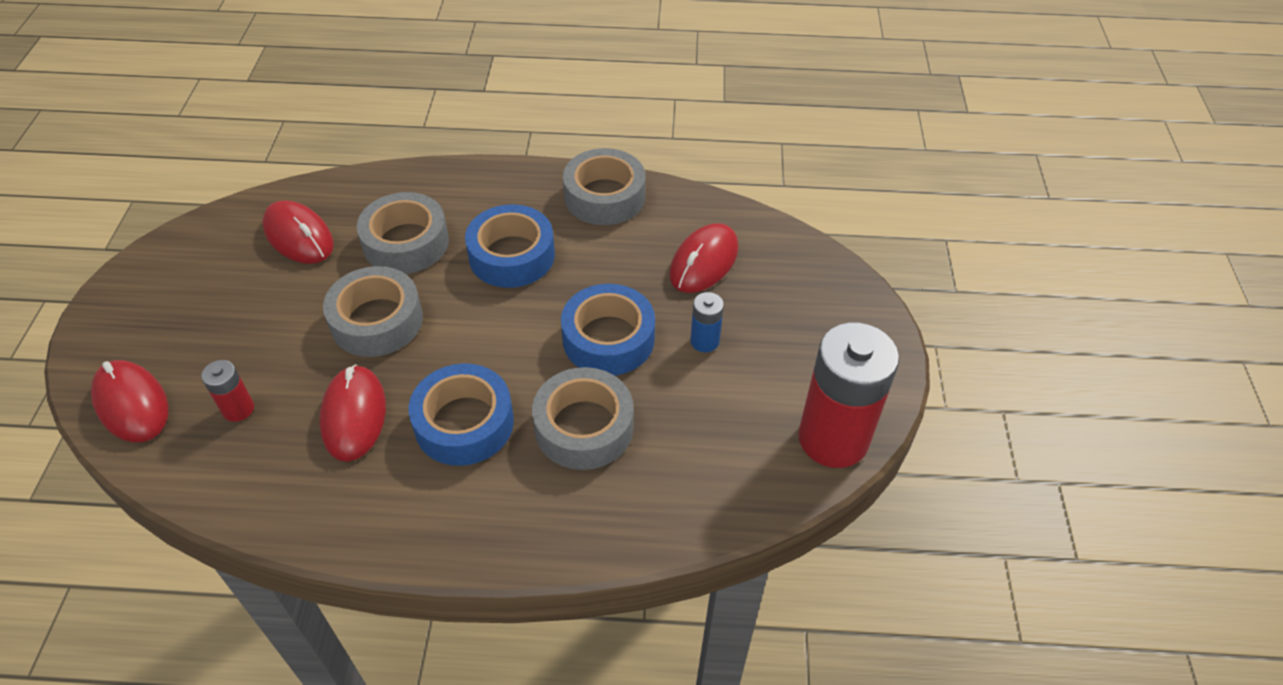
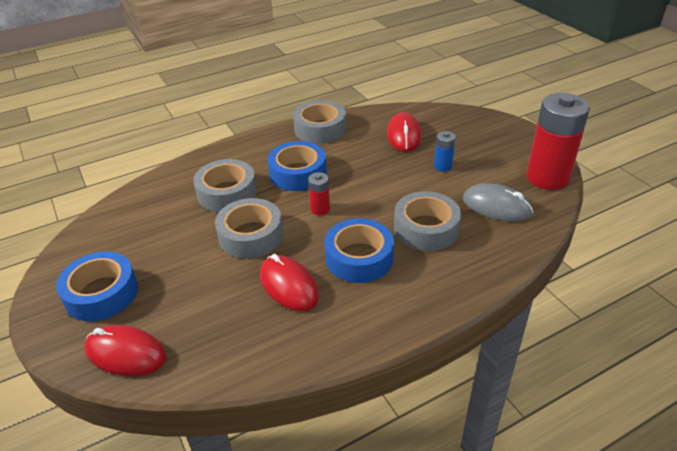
camera: 30 degrees left, 10 degrees down
red battery [201,360,254,422] -> red battery moved to [308,172,330,215]
red mouse [262,200,334,264] -> none
blue tape [561,284,655,376] -> blue tape moved to [56,251,138,321]
none -> grey mouse [463,183,533,222]

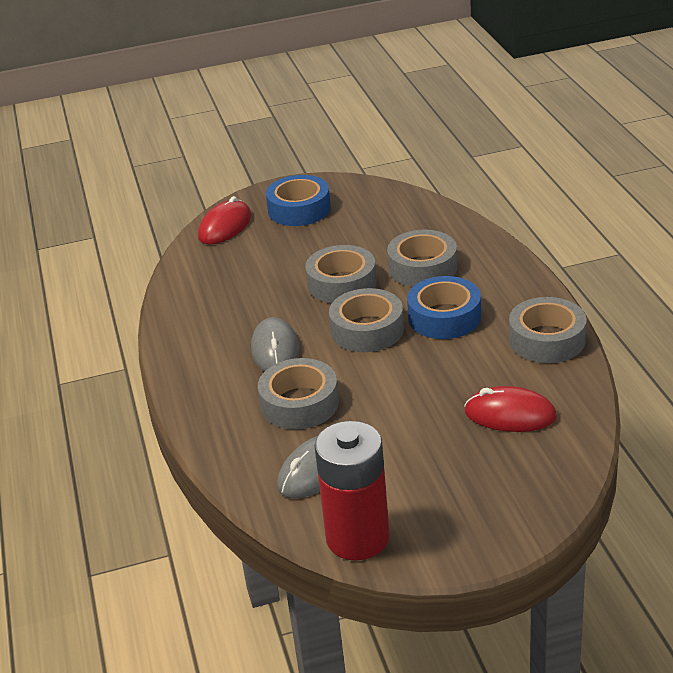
camera: 105 degrees right, 5 degrees down
red mouse [260,254,319,311] -> none
red battery [308,172,330,215] -> grey tape [329,288,404,352]
blue tape [324,218,394,283] -> grey mouse [251,317,299,372]
blue battery [434,131,456,172] -> none

